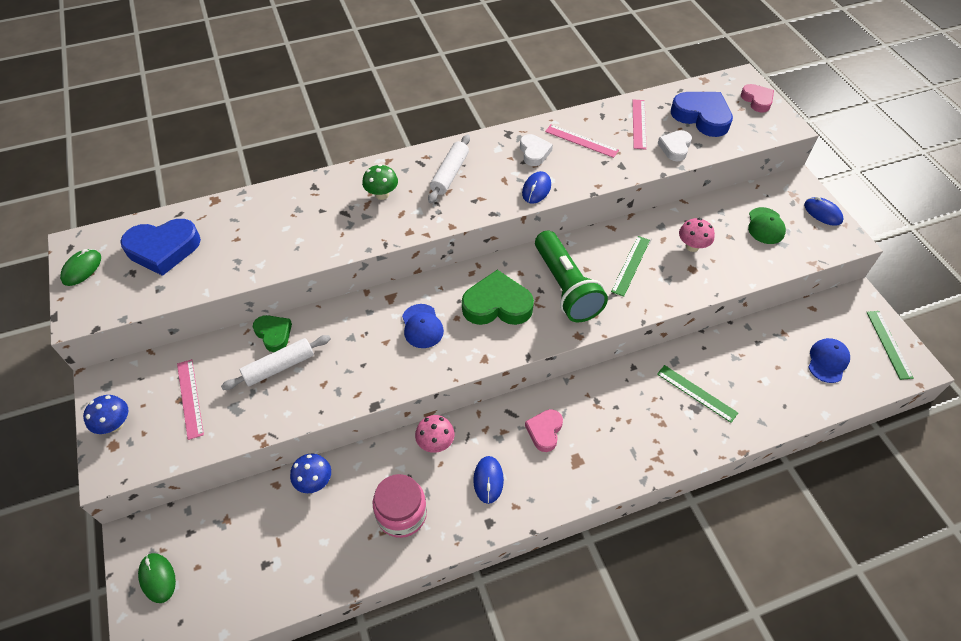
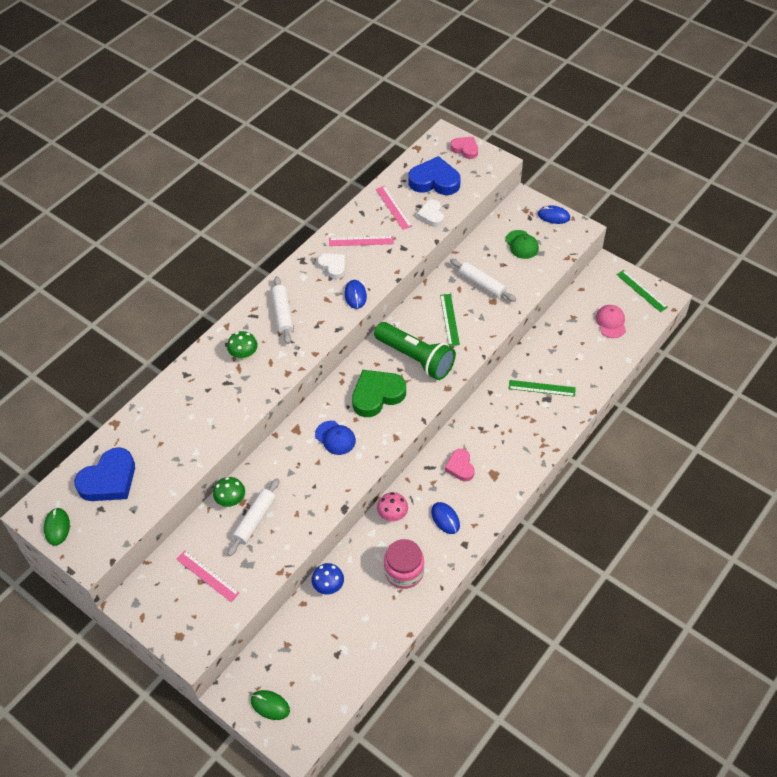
camera: 30 degrees left, 0 degrees up
blue mushroom [83,395,128,434] -> none
green heart [253,315,292,352] -> green mushroom [213,477,245,507]
pink mushroom [679,218,715,252] -> white rolling pin [450,259,516,302]
blue cap [808,338,850,383] -> pink cap [596,305,626,338]

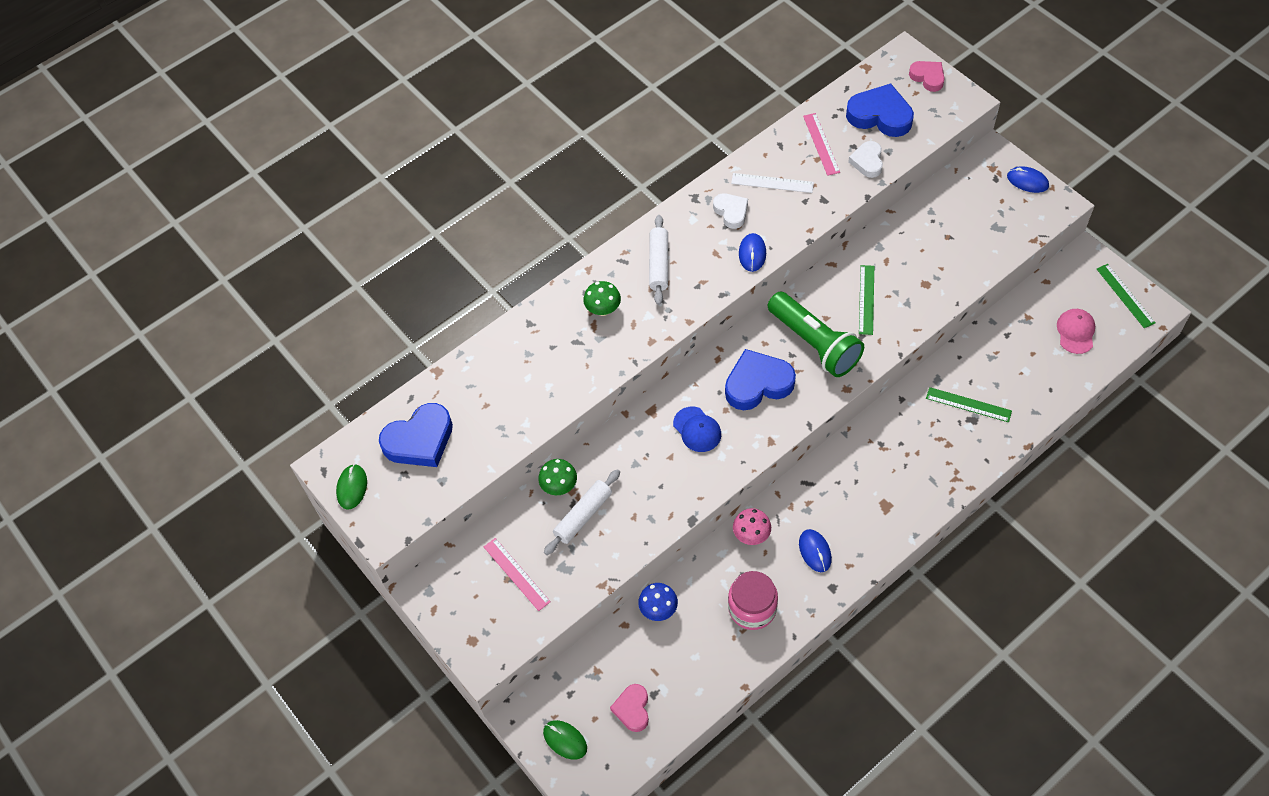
camera: 15 degrees right, 5 degrees up
pink ruler [329,236,394,246] -> white ruler [731,173,814,193]
green heart [352,370,406,417] -> blue heart [725,349,796,410]
pink heart [445,449,475,481] -> pink heart moved to [610,684,649,732]
white rolling pin [450,259,516,302] -> none
green cap [505,230,539,259] -> none

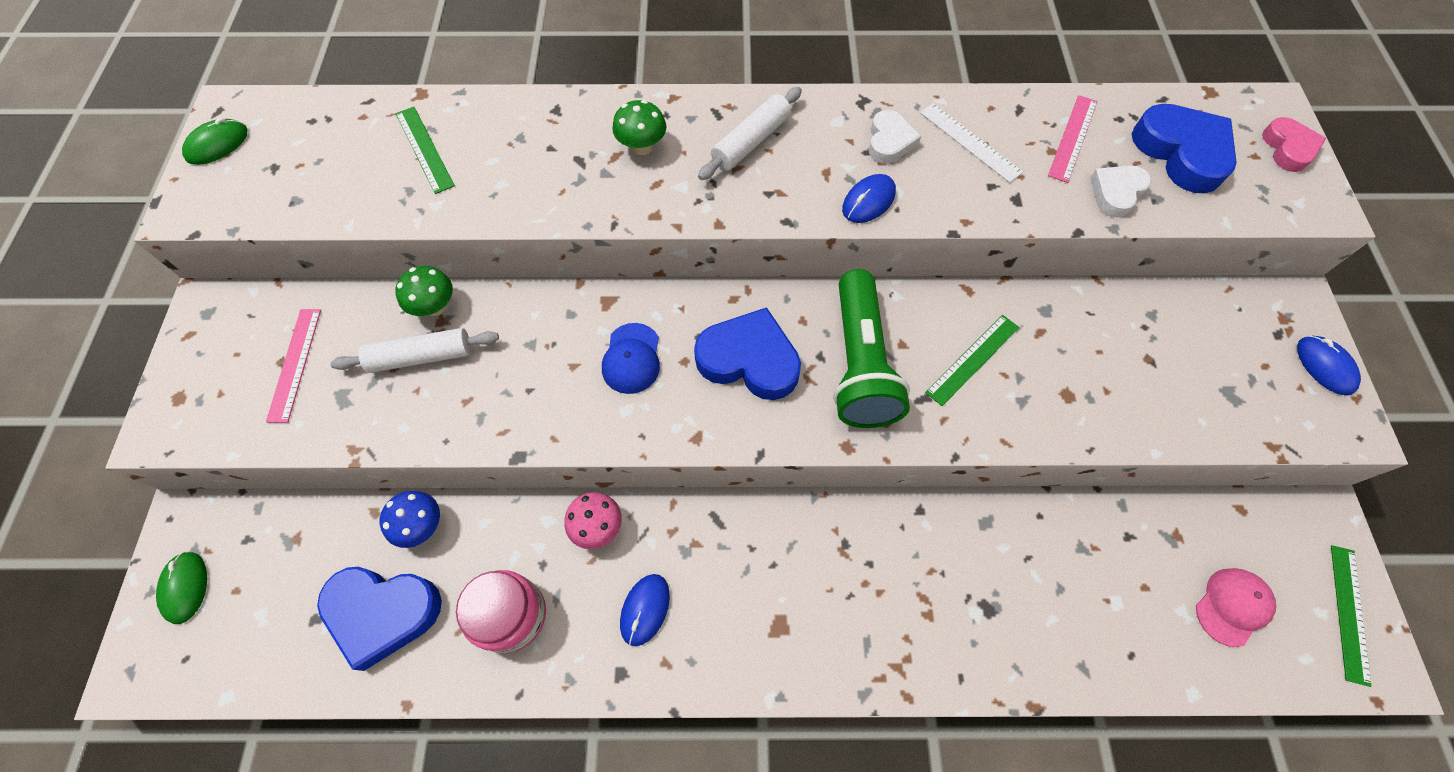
camera: 35 degrees right, 5 degrees up
blue heart [379,403,453,467] -> blue heart moved to [317,567,442,671]
pink heart [610,684,649,732] -> none
green ruler [926,387,1012,422] -> green ruler moved to [396,107,455,194]

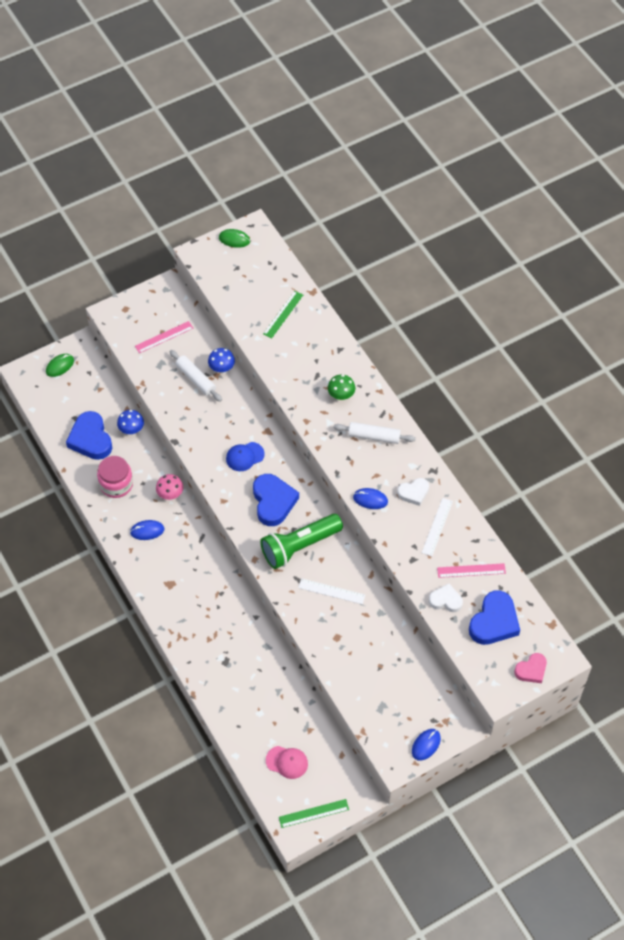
camera: 60 degrees right, 5 degrees down
green mushroom [395,266,453,316] -> blue mushroom [208,348,235,373]
green ruler [925,315,1019,406] -> white ruler [298,578,365,604]

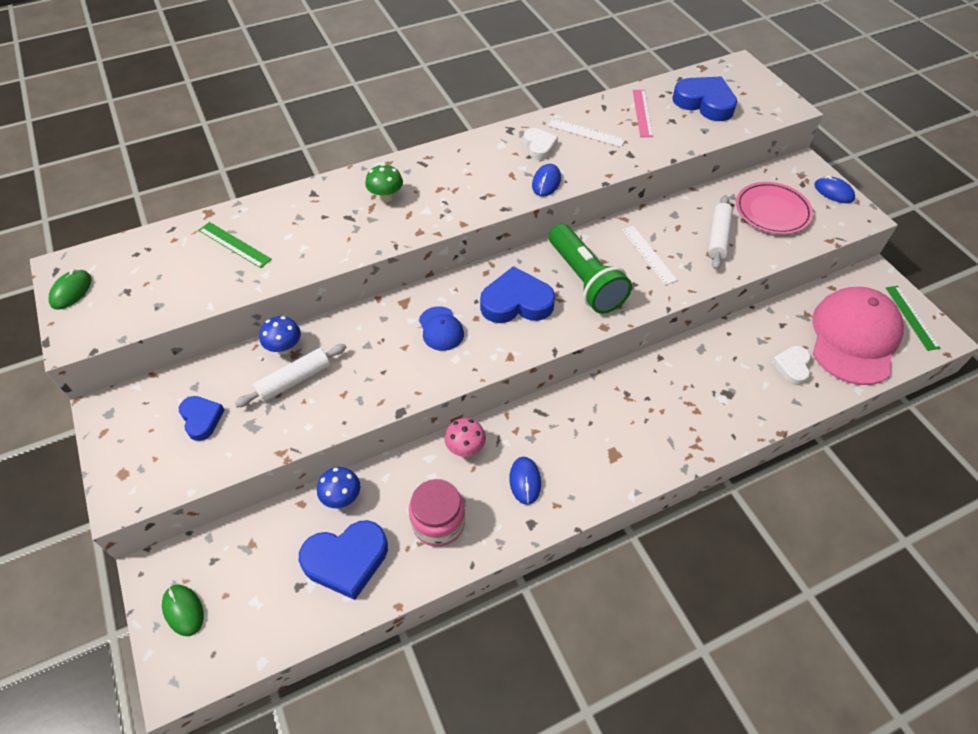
camera: 85 degrees left, 5 degrees down
pink ruler [135,321,193,353] -> blue heart [179,396,224,441]
pink cap [266,746,308,779] -> pink cap [812,287,904,385], size x2.21
white ruler [298,578,365,604] -> white ruler turned 45 degrees counterclockwise [622,226,677,285]
white rolling pin [334,422,416,444] -> white rolling pin moved to [708,195,733,270]
white heart [429,583,463,612] -> white heart moved to [771,346,811,385]
pink heart [514,653,547,683] -> none
none -> pink plate [736,182,813,234]

